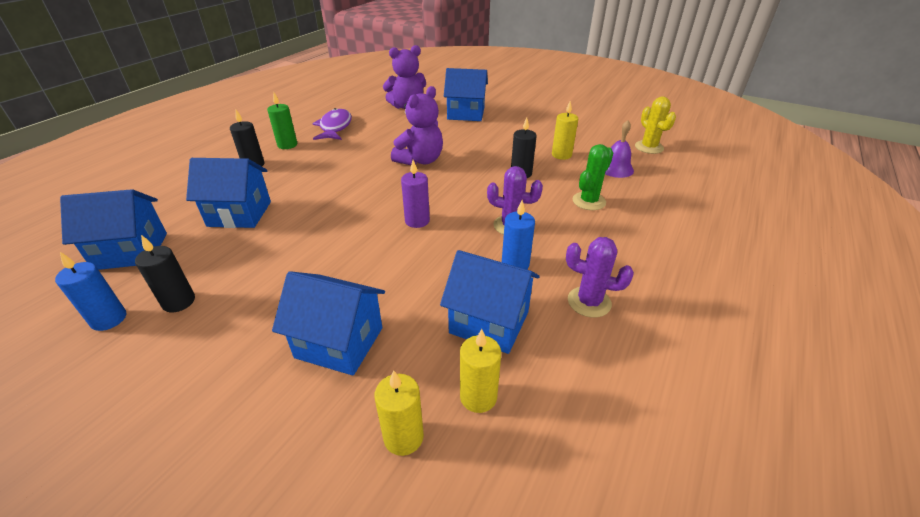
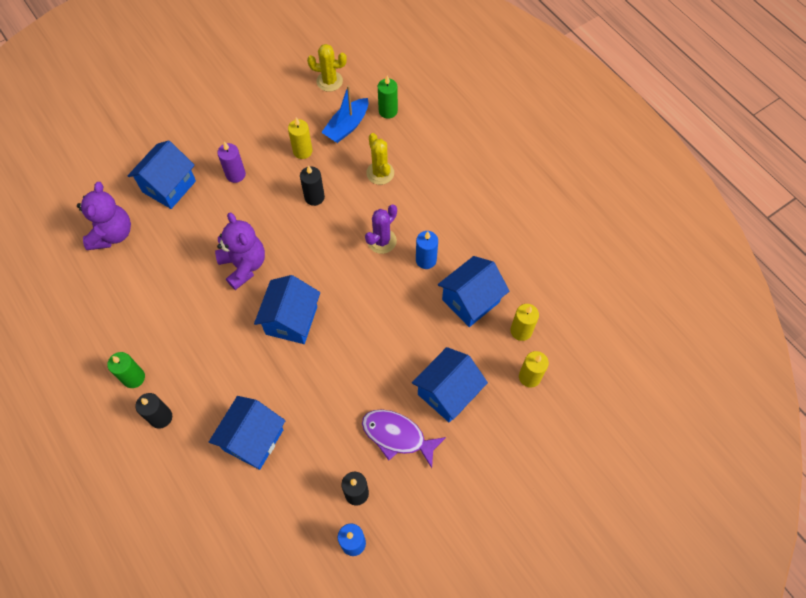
camera: 65 degrees left, 25 degrees up
blue house [60,189,167,270] -> blue house moved to [254,275,320,344]
purple fish [313,108,352,140] -> purple fish moved to [362,409,446,468]
purple candle [401,160,430,228] -> purple candle moved to [217,142,246,183]
purple cactus [566,237,634,318] -> none
green cactus [572,144,613,210] -> yellow cactus [366,133,394,185]
purple bell [605,120,634,178] -> blue boat [321,85,368,143]
none -> green candle [378,76,398,119]

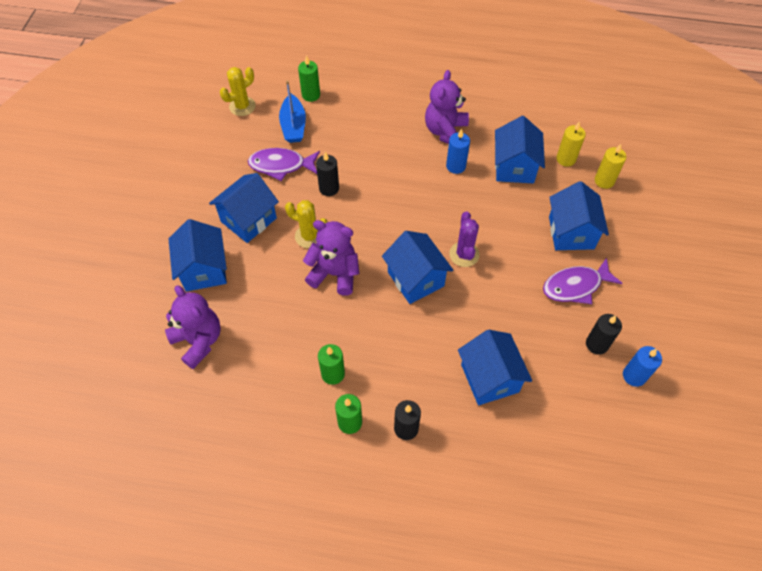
camera: 45 degrees left, 5 degrees down
purple candle [217,142,246,183] -> blue house [209,173,279,243]
yellow candle [288,118,313,159] -> purple fish [248,148,320,181]
purple cactus [365,205,397,254] -> purple cactus moved to [449,211,480,267]
yellow cactus [366,133,394,185] -> yellow cactus moved to [285,200,328,249]
none -> green candle [318,344,345,385]
none -> purple teddy bear [425,70,469,144]

